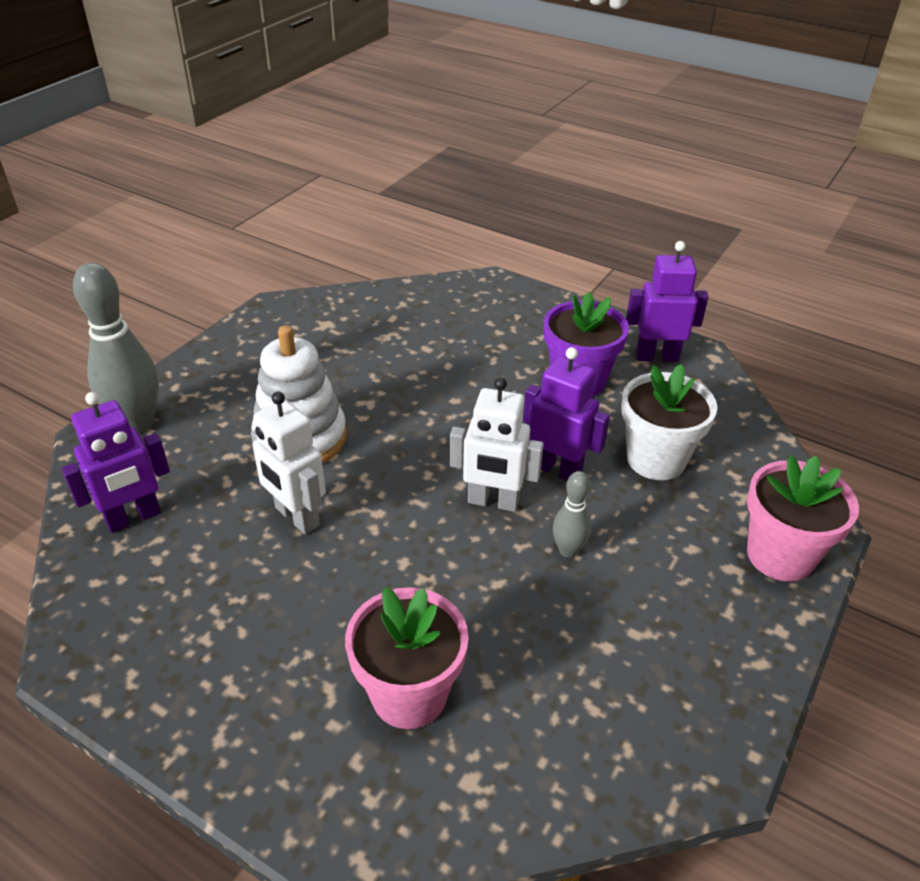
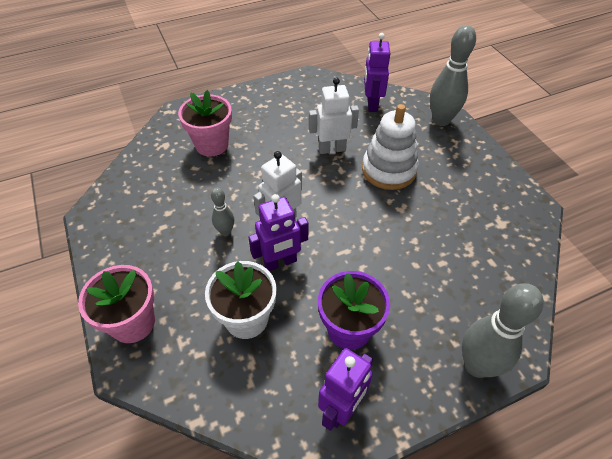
camera: 125 degrees right, 10 degrees up
none -> grey bowling pin [462,283,544,378]

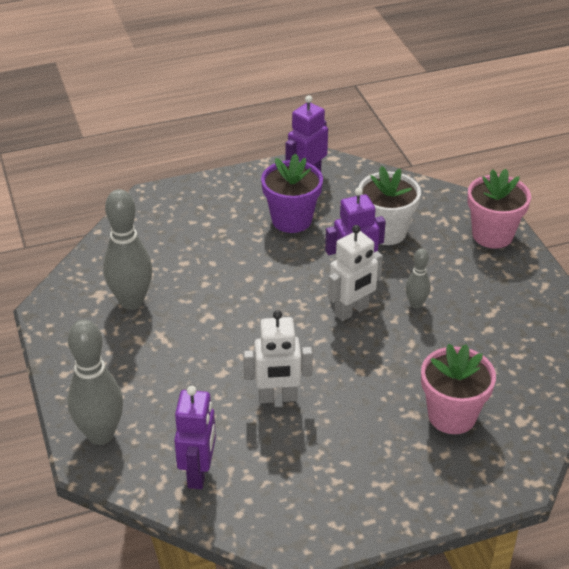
camera: 175 degrees left, 10 degrees down
white stacking toy [362,104,418,190] -> none
grey bowling pin [462,283,544,378] -> grey bowling pin moved to [103,189,152,310]

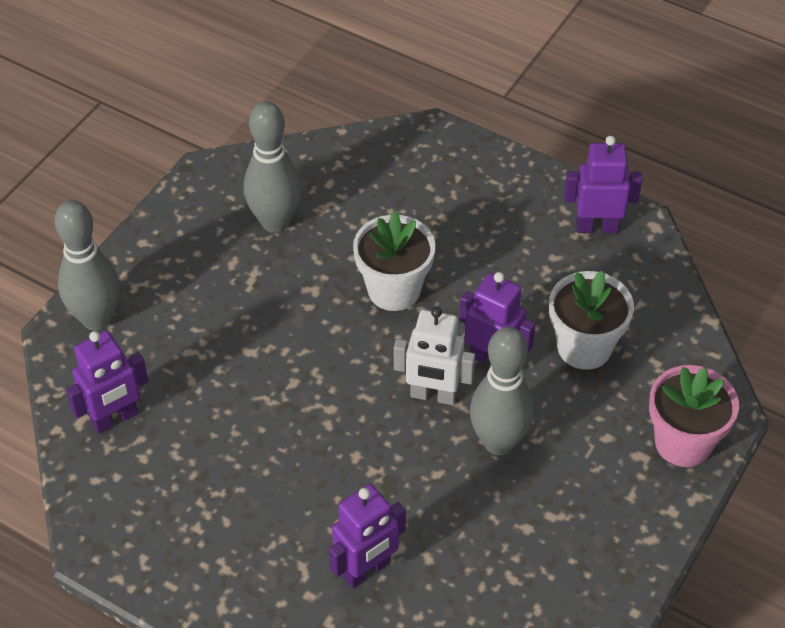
camera: 50 degrees right, 10 degrees up
white robot [243,310,313,403] -> none
purple flower pot [261,153,323,233] -> none
grey bowling pin [405,249,431,309] -> grey bowling pin [470,327,534,455], size x1.93
pink flower pot [421,344,496,434] -> purple robot [329,484,406,588]
none -> white flower pot [353,211,436,311]

